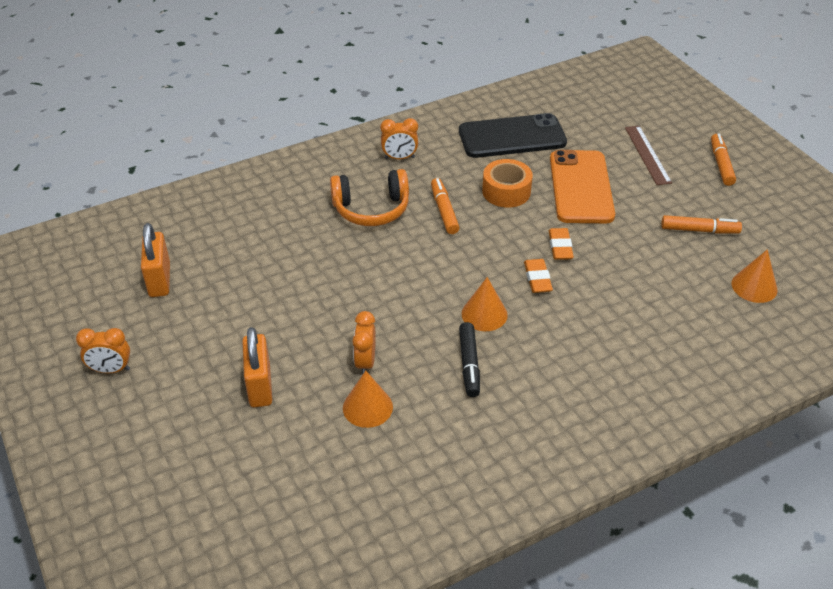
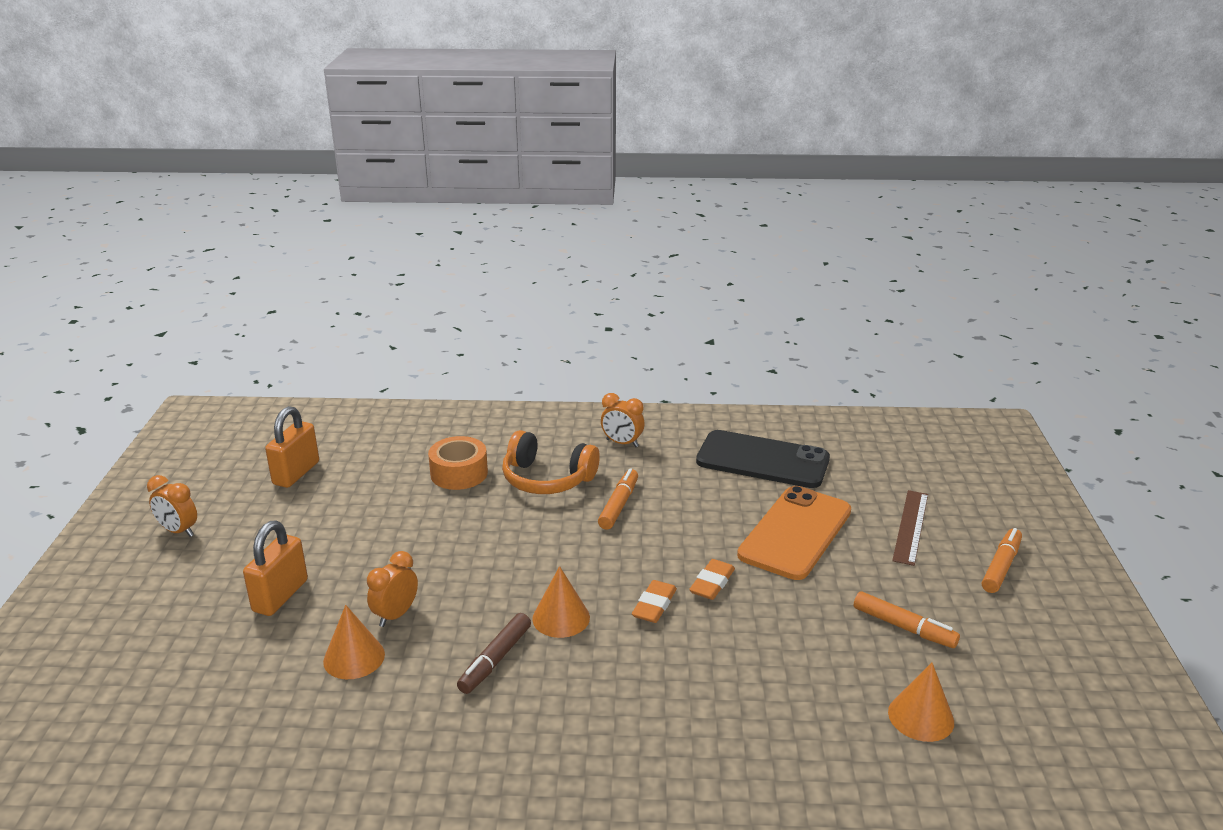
camera: 30 degrees right, 15 degrees down
black marker [459,322,480,397] -> brown marker [457,613,531,694]
orange tape [482,159,533,208] -> orange tape moved to [428,436,488,490]

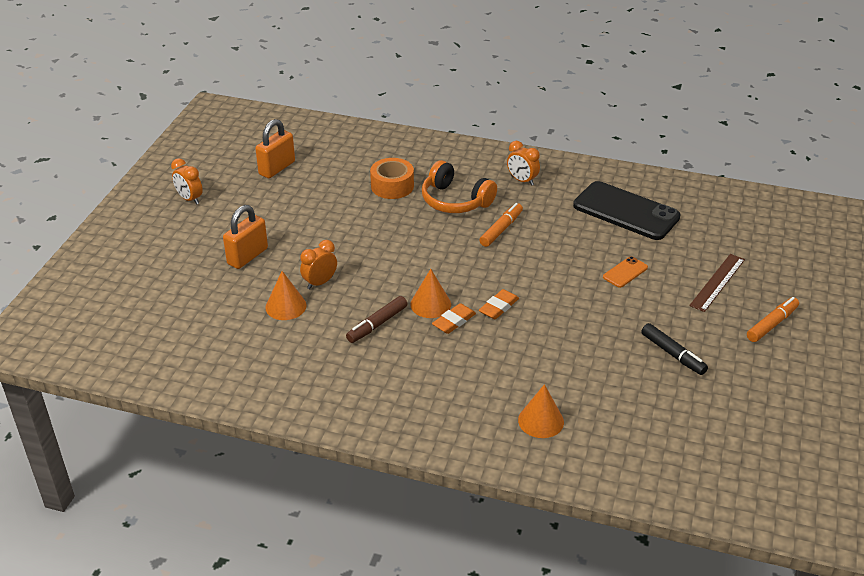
camera: 15 degrees right, 10 degrees up
orange eraser [689,559,735,600] -> orange eraser moved to [432,303,476,334]
orange phone [737,486,851,580] -> orange phone [603,256,648,288], size x0.44
orange marker [854,591,960,648] -> black marker [641,323,708,375]
orange cone [888,663,954,742] -> orange cone moved to [518,384,564,438]

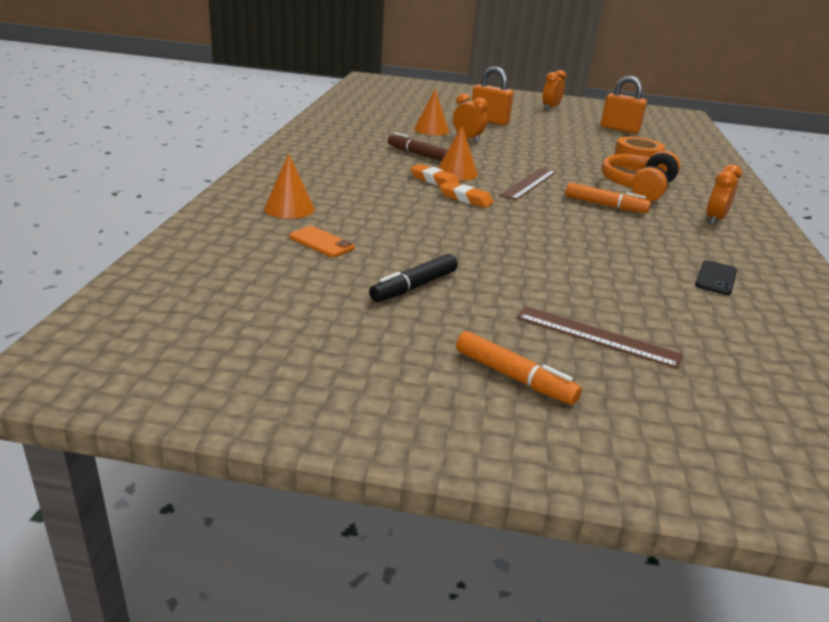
camera: 80 degrees right, 10 degrees down
black phone [573,181,680,240] -> black phone [695,260,737,295], size x0.44
orange phone [603,256,648,288] -> orange phone moved to [289,226,355,257]
none -> brown ruler [499,168,556,200]

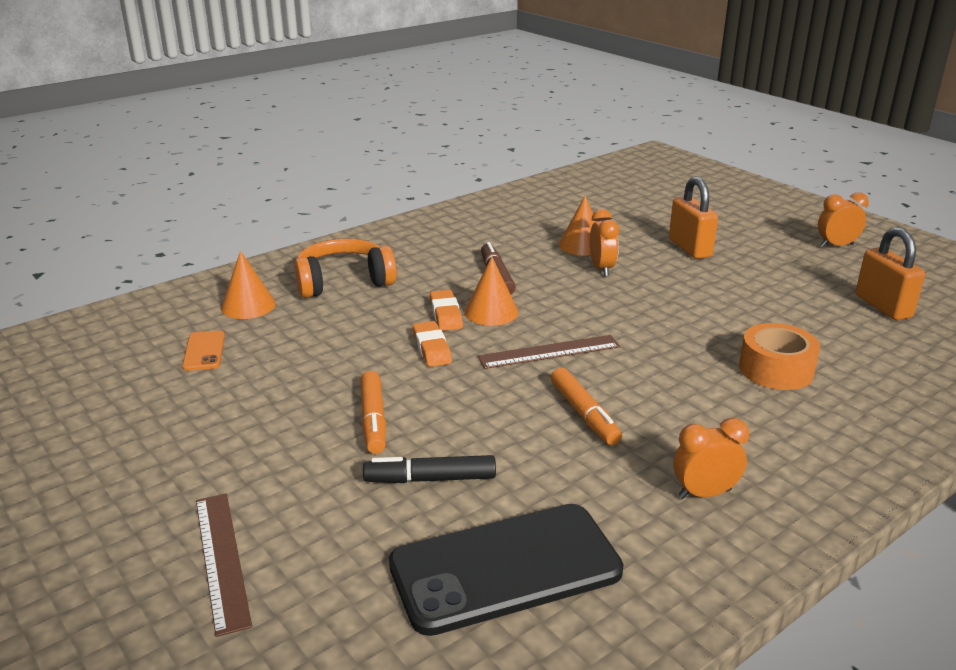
camera: 45 degrees right, 0 degrees up
black marker [369,254,458,302] -> black marker moved to [363,455,496,483]
orange marker [456,331,582,405] -> orange marker moved to [360,371,386,454]
orange headphones [601,151,680,202] -> orange headphones moved to [294,238,397,298]
black phone [695,260,737,295] -> black phone [389,504,624,636], size x2.28

